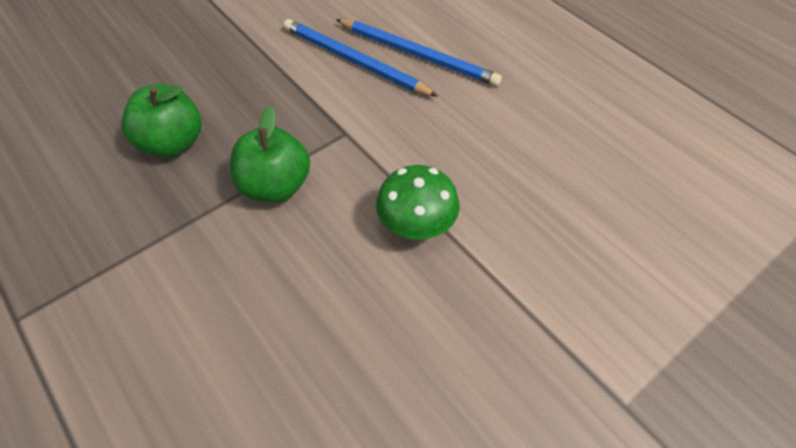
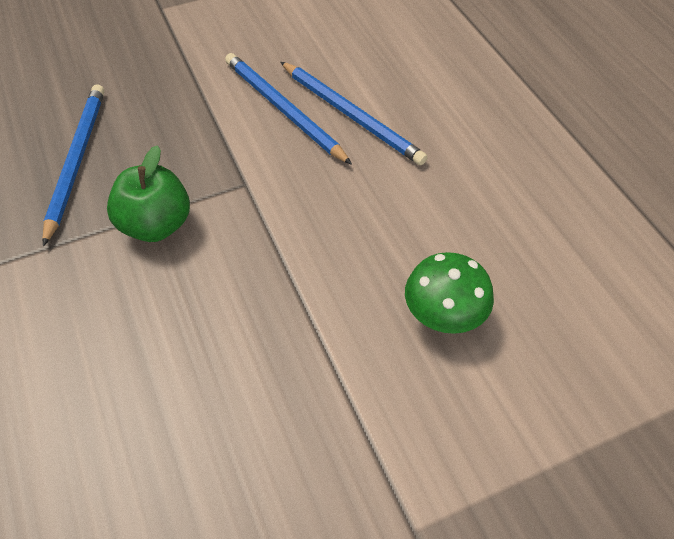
camera: 15 degrees right, 0 degrees up
green apple [122,84,201,158] -> blue pencil [42,84,104,247]
green mushroom [376,165,460,239] -> green mushroom moved to [405,252,494,334]

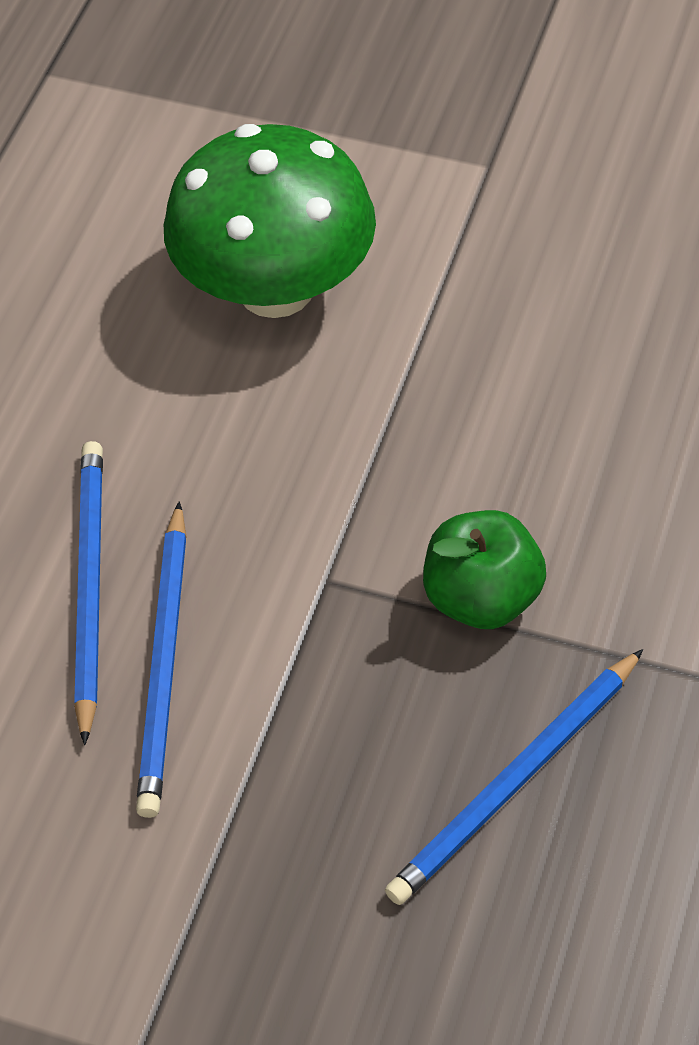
camera: 135 degrees left, 0 degrees up
green mushroom [405,252,494,334] -> green mushroom [164,124,376,318], size x1.89

